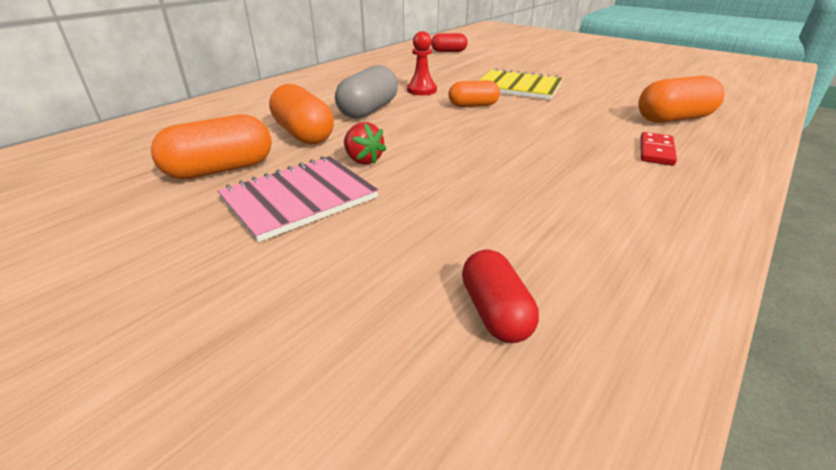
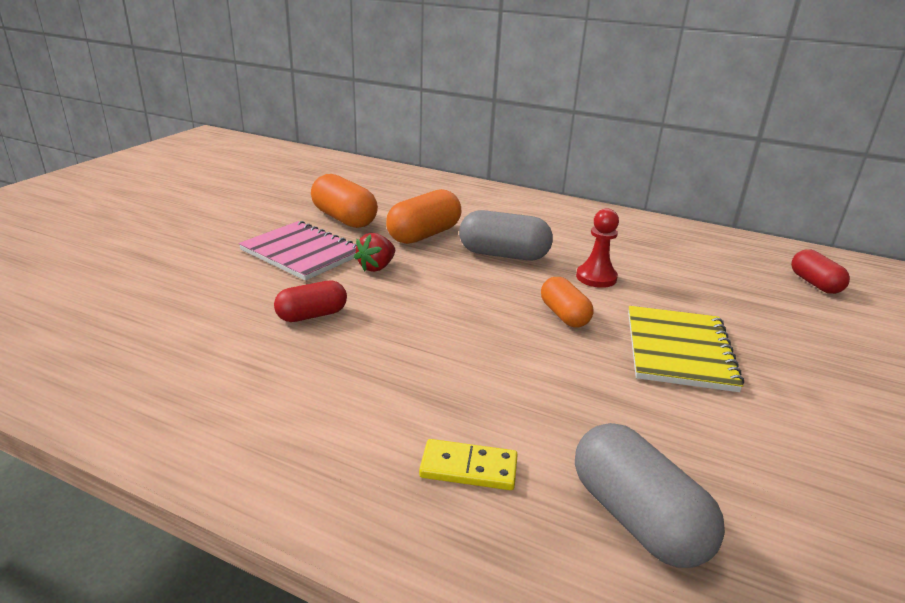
camera: 75 degrees right, 5 degrees down
red capsule [462,250,539,343] -> red capsule moved to [274,281,347,322]
orange capsule [638,76,724,123] -> grey capsule [575,423,725,568]
red domino [641,132,677,166] -> yellow domino [419,439,518,490]

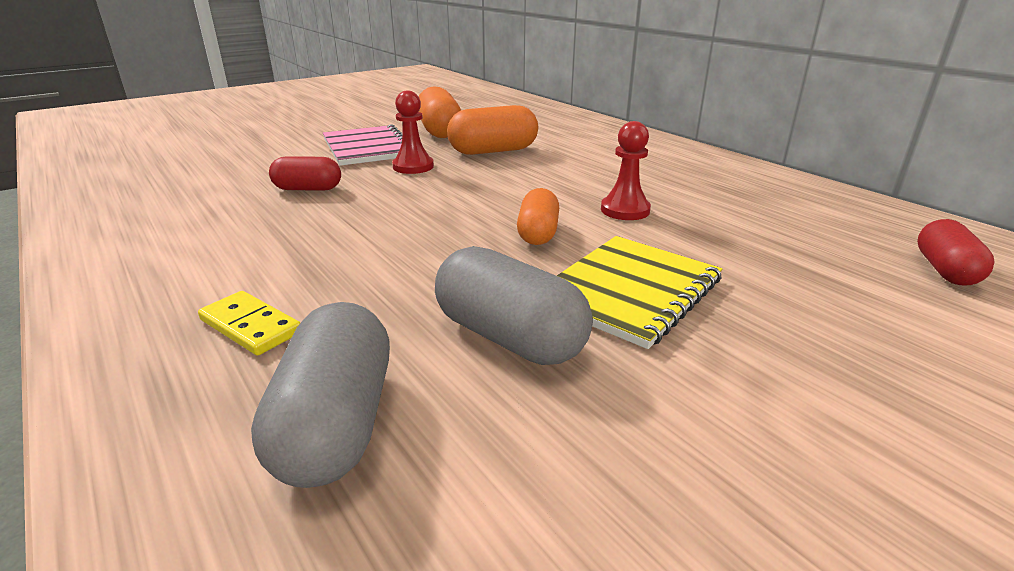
camera: 30 degrees right, 0 degrees up
red strawberry [354,233,395,272] -> red pawn [392,91,434,174]
grey capsule [459,210,553,260] -> grey capsule moved to [435,246,593,365]

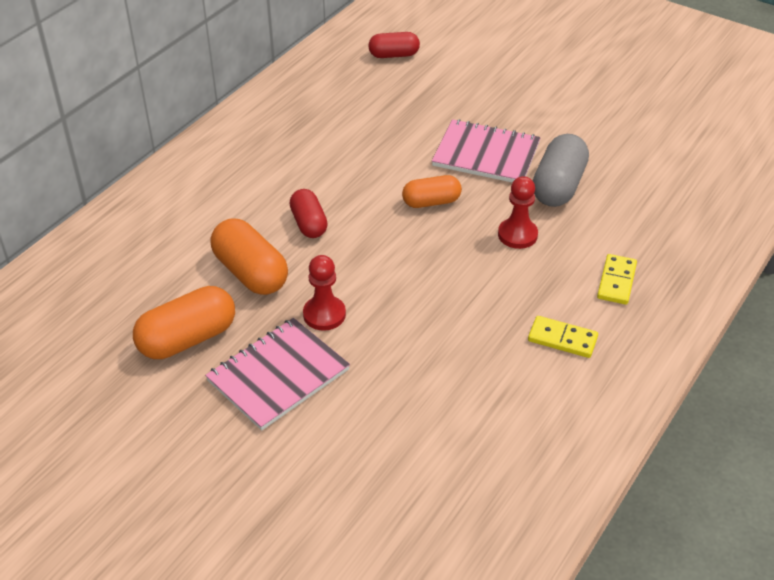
camera: 110 degrees left, 15 degrees up
grey capsule [251,302,390,488] -> none
red capsule [269,156,341,190] -> red capsule moved to [290,189,328,238]
yellow notebook [557,236,722,349] -> pink notebook [432,119,540,183]
red pawn [601,121,651,220] -> red pawn moved to [498,176,538,249]
none -> yellow domino [528,316,598,358]

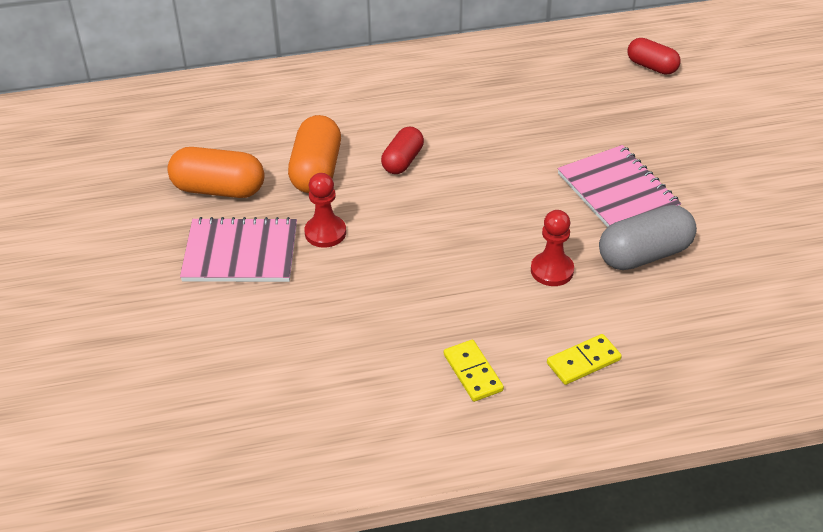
camera: 45 degrees right, 0 degrees up
orange capsule [402,175,462,208] -> none

